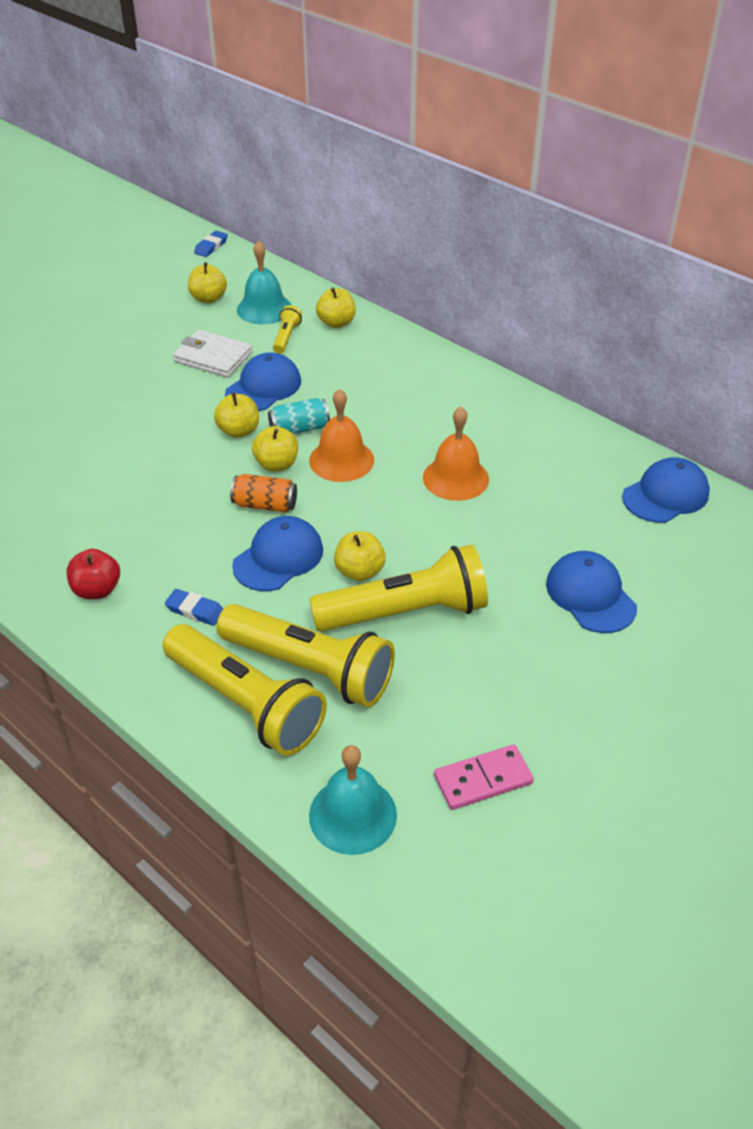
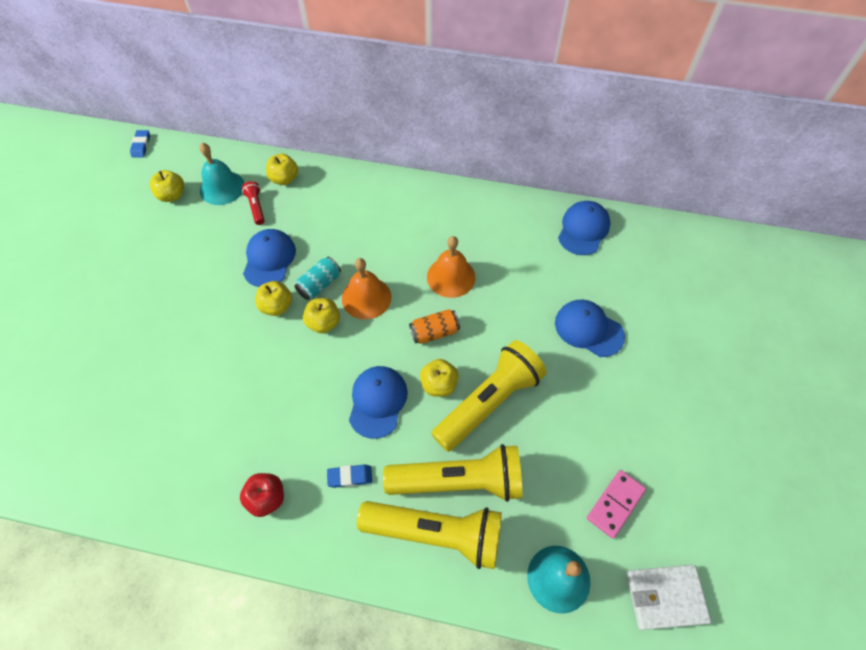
camera: 30 degrees left, 15 degrees up
white wallet [173,330,253,378] -> white wallet moved to [626,565,711,630]
orange can [230,474,297,513] -> orange can moved to [409,309,460,344]
yellow flashlight [273,305,302,354] -> red flashlight [242,181,265,225]

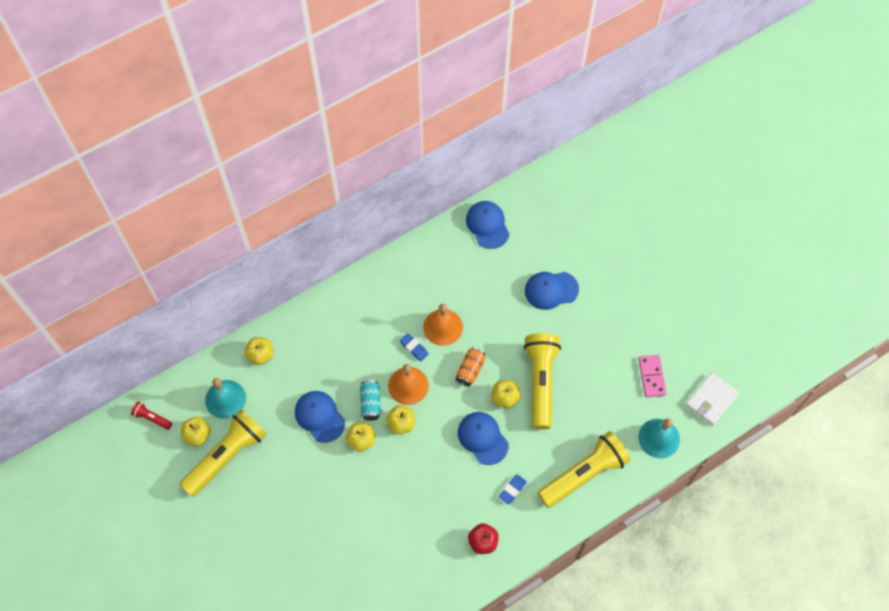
camera: 45 degrees left, 5 degrees up
blue eraser [130,130,150,158] -> blue eraser moved to [400,333,429,362]
red flashlight [242,181,265,225] -> red flashlight moved to [131,401,172,430]
yellow flashlight [383,444,522,502] -> yellow flashlight moved to [179,409,267,497]

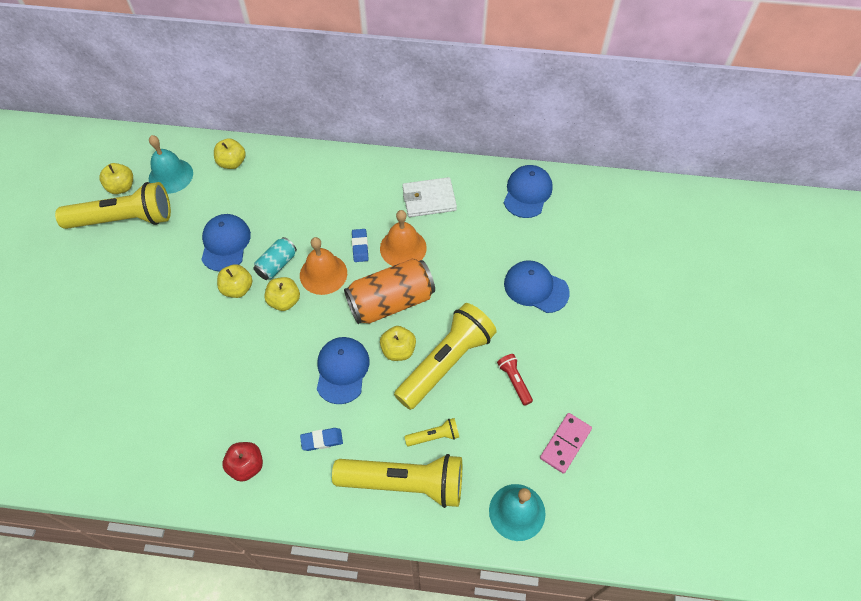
camera: 40 degrees right, 5 degrees down
red flashlight [131,401,172,430] -> red flashlight moved to [497,354,533,406]
orange can [456,347,486,387] -> orange can [344,258,435,324], size x1.86
white wallet [686,372,739,426] -> white wallet moved to [402,177,457,217]
none -> yellow flashlight [404,418,459,447]

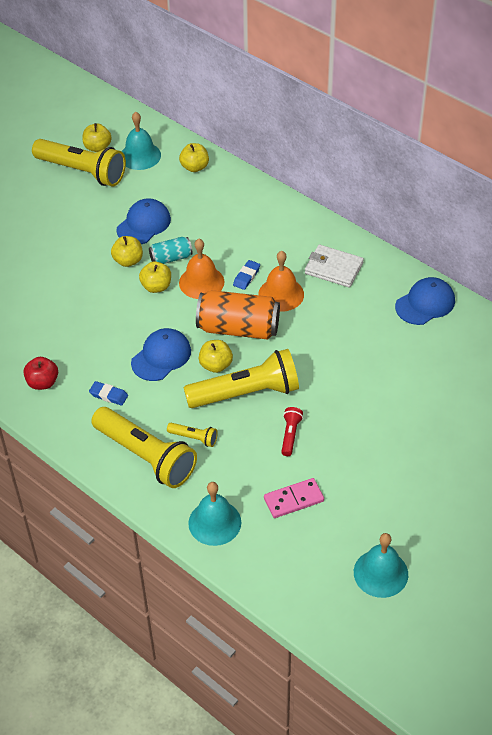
camera: 35 degrees right, 10 degrees down
blue cap [504,260,570,313] -> none
none -> turquoise bell [354,533,408,598]

